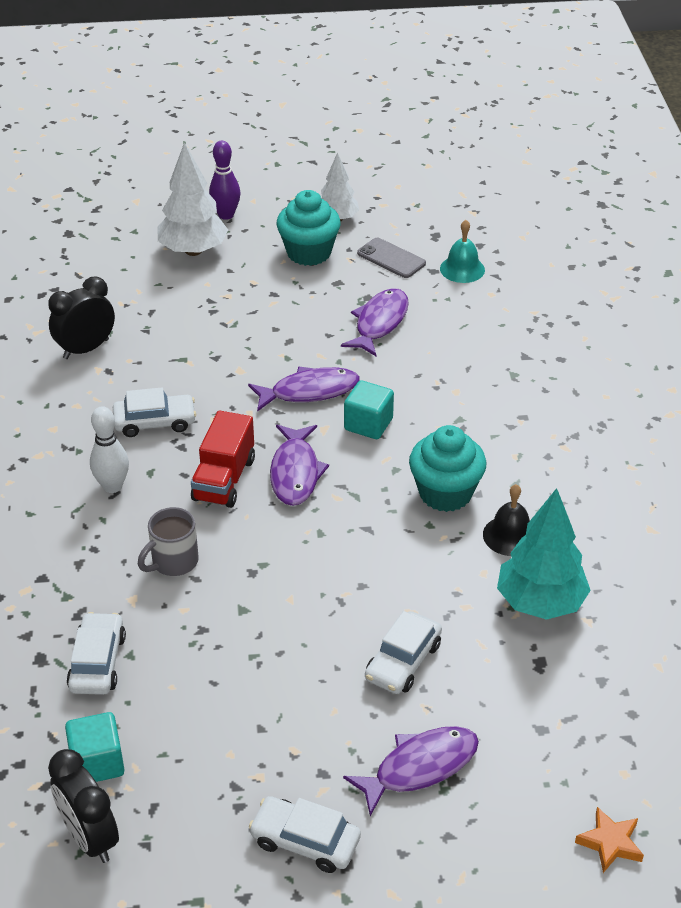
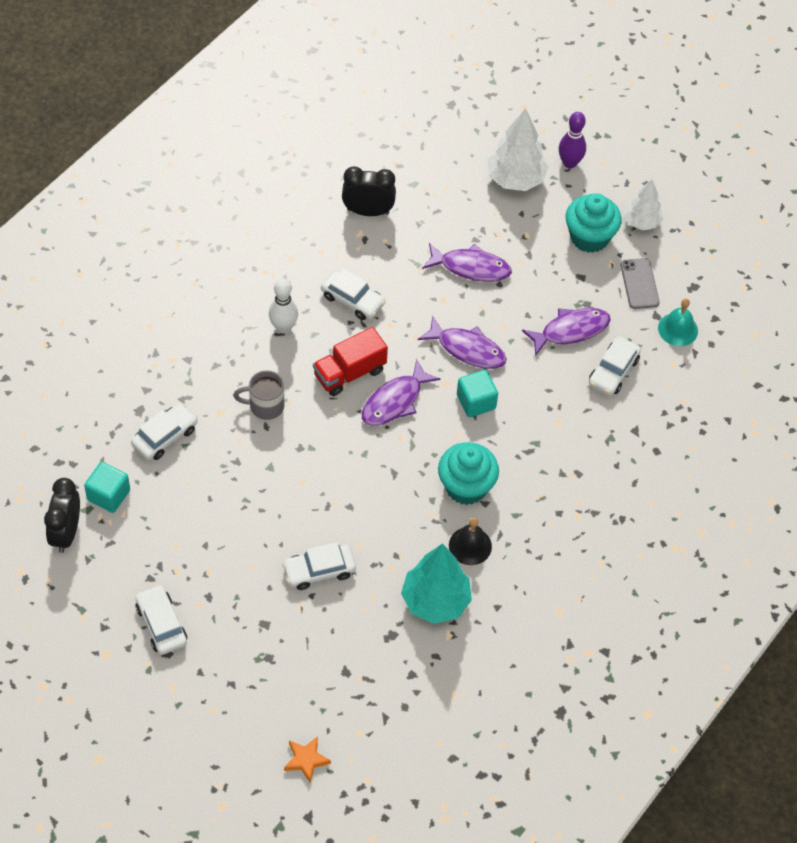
camera: 40 degrees right, 15 degrees up
purple fish [343,726,479,816] -> purple fish moved to [422,243,512,282]
none -> white car [589,337,641,395]

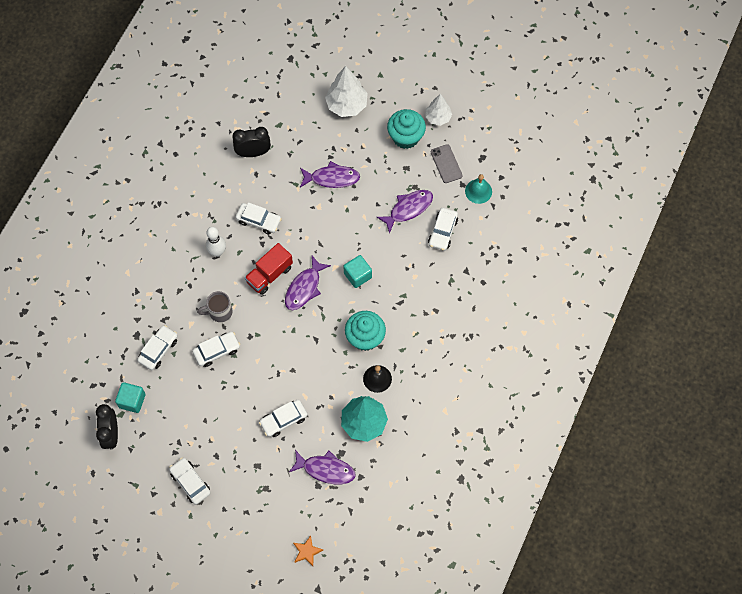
camera: 10 degrees left, 10 degrees up
purple fish [418,316,507,369] -> purple fish moved to [289,450,356,484]
purple bowling pin [559,112,586,168] -> none
none -> white car [192,331,240,367]

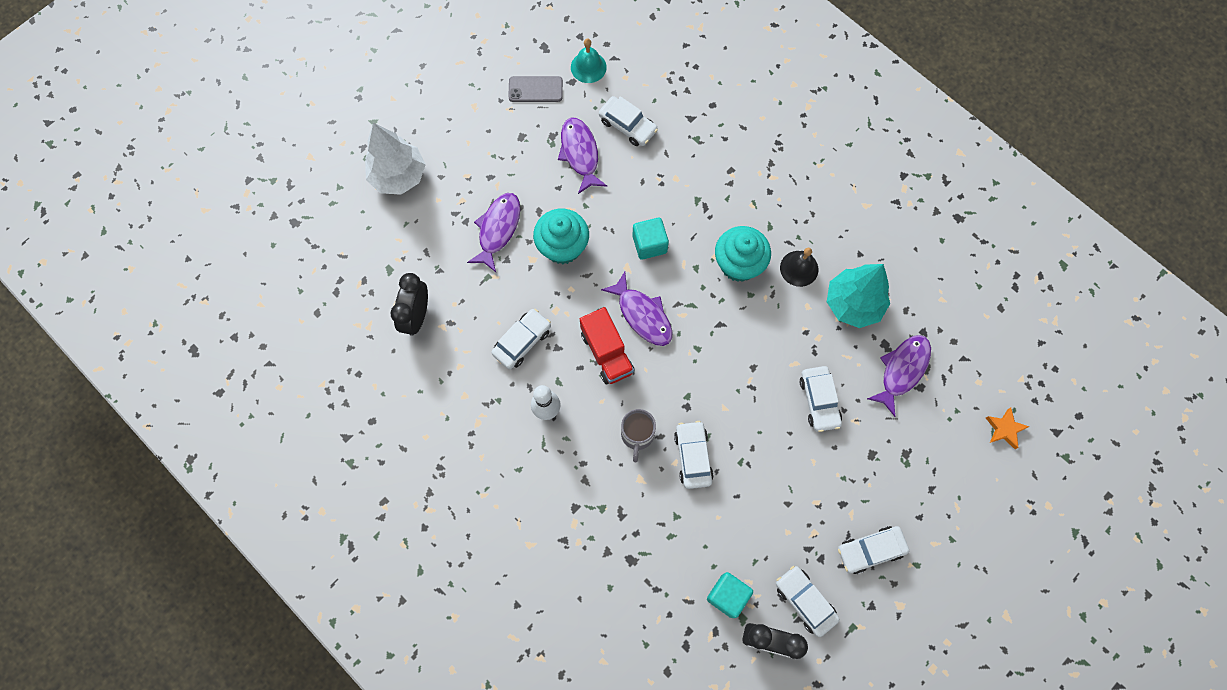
camera: 70 degrees left, 5 degrees up
white car [137,325,178,370] -> white car moved to [776,566,840,637]
turquoise cupcake [387,109,426,149] -> turquoise cupcake moved to [533,209,589,264]
white tree [425,94,452,126] -> none

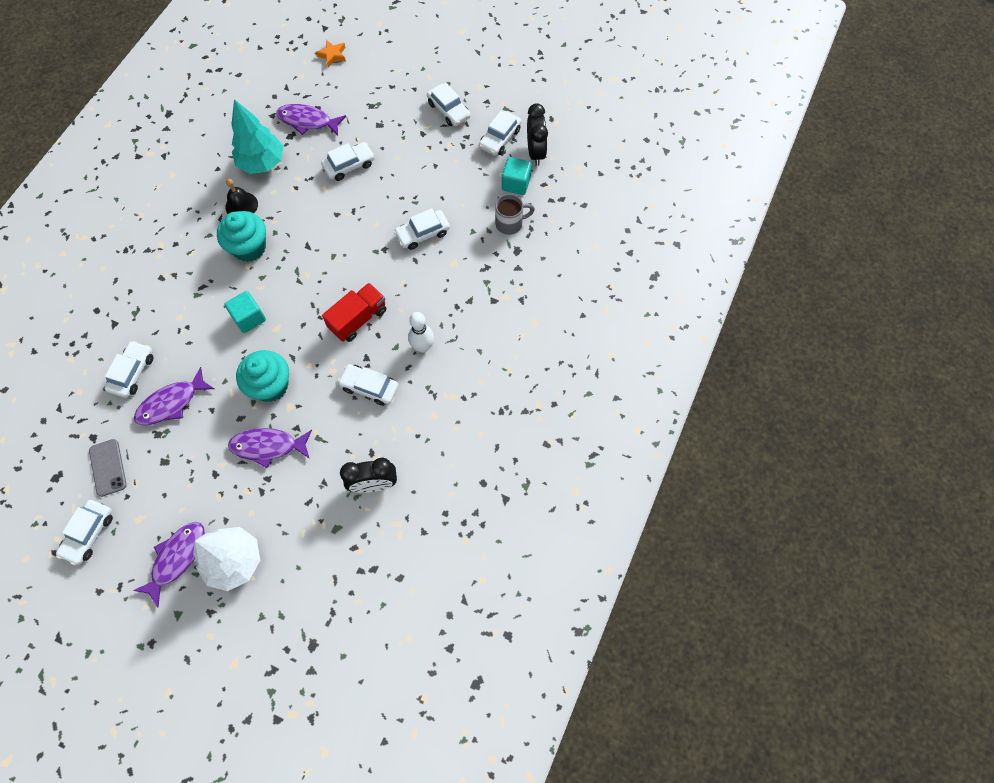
camera: 110 degrees left, 5 degrees down
turquoise bell [571,39,607,83] -> none
purple fish [601,272,673,346] -> purple fish moved to [133,522,205,607]
grey mug [621,409,656,462] -> grey mug moved to [495,194,535,235]
none -> white car [56,500,113,565]

